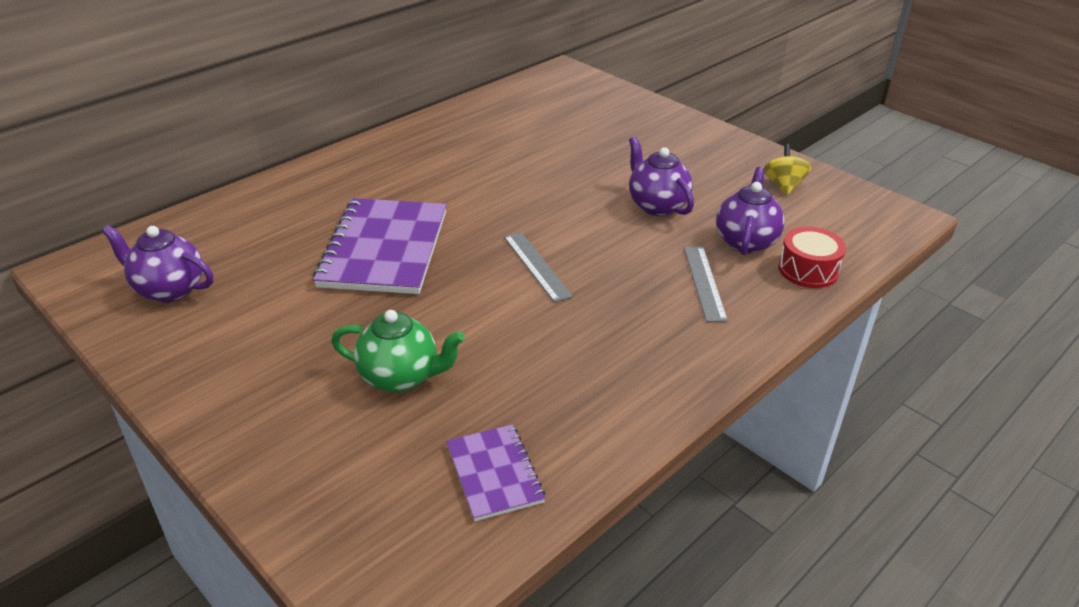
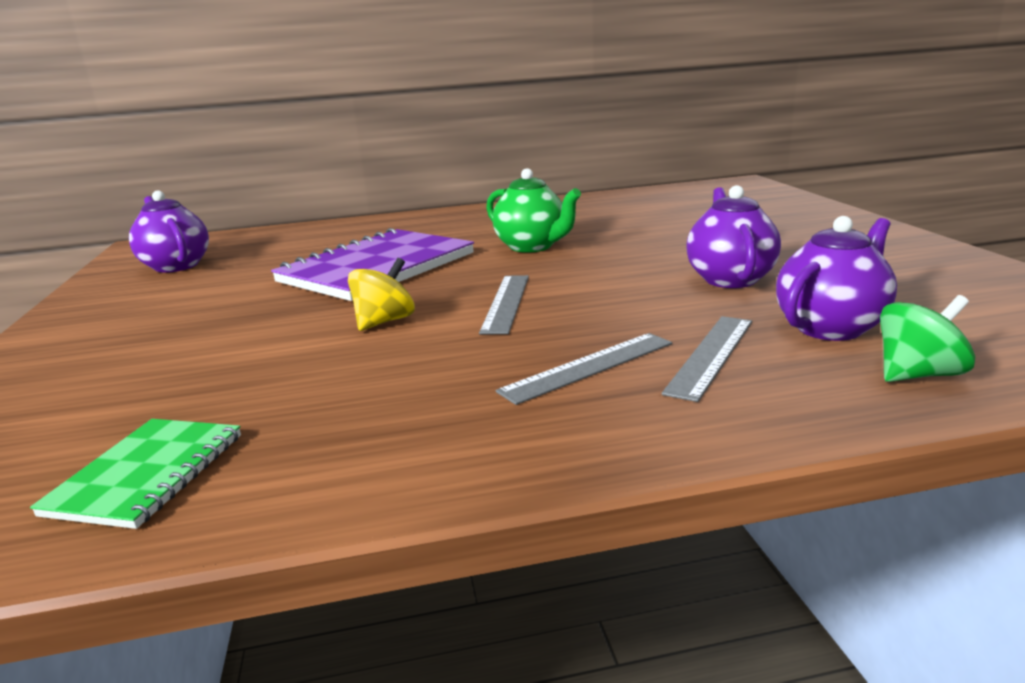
camera: 35 degrees right, 15 degrees down
green teapot [331,310,465,393] -> green teapot moved to [486,168,581,253]
purple notebook [446,424,545,521] -> green notebook [30,419,241,529]
yellow spinning top [764,144,811,195] -> yellow spinning top moved to [348,258,415,331]
red drum [778,226,846,288] -> green spinning top [880,295,975,382]
none -> grey ruler [496,333,672,405]

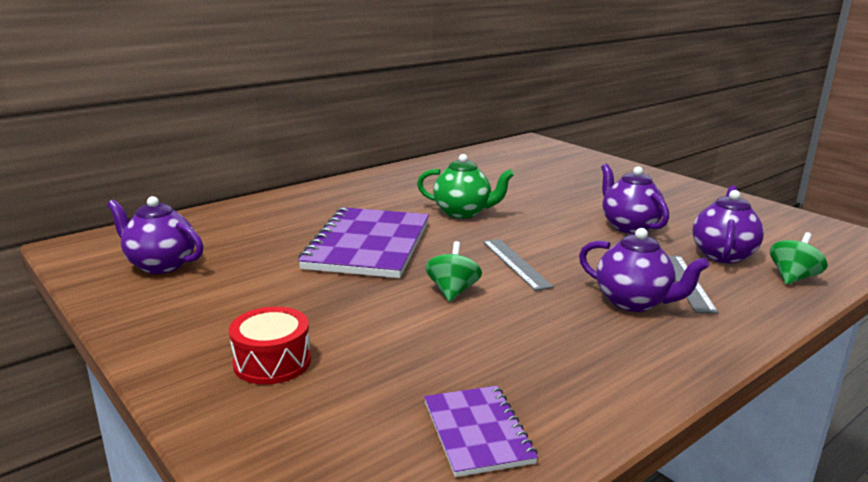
camera: 30 degrees left, 0 degrees up
green notebook [30,419,241,529] -> purple notebook [424,386,538,477]
yellow spinning top [348,258,415,331] -> green spinning top [425,241,482,302]
grey ruler [496,333,672,405] -> purple teapot [579,228,709,312]
none -> red drum [229,306,311,385]

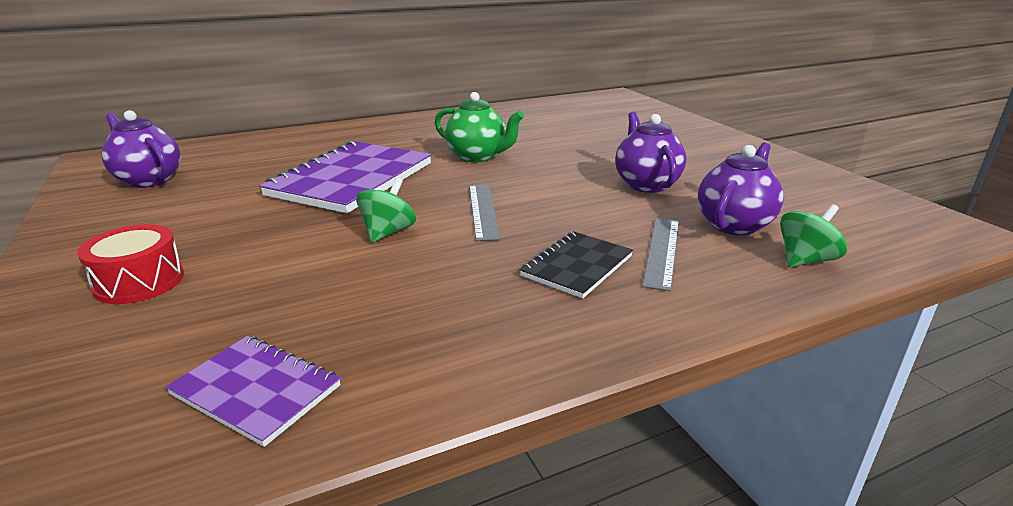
camera: 15 degrees right, 5 degrees up
purple notebook [424,386,538,477] -> purple notebook turned 60 degrees counterclockwise [166,336,341,447]
purple teapot [579,228,709,312] -> black notebook [520,231,633,298]

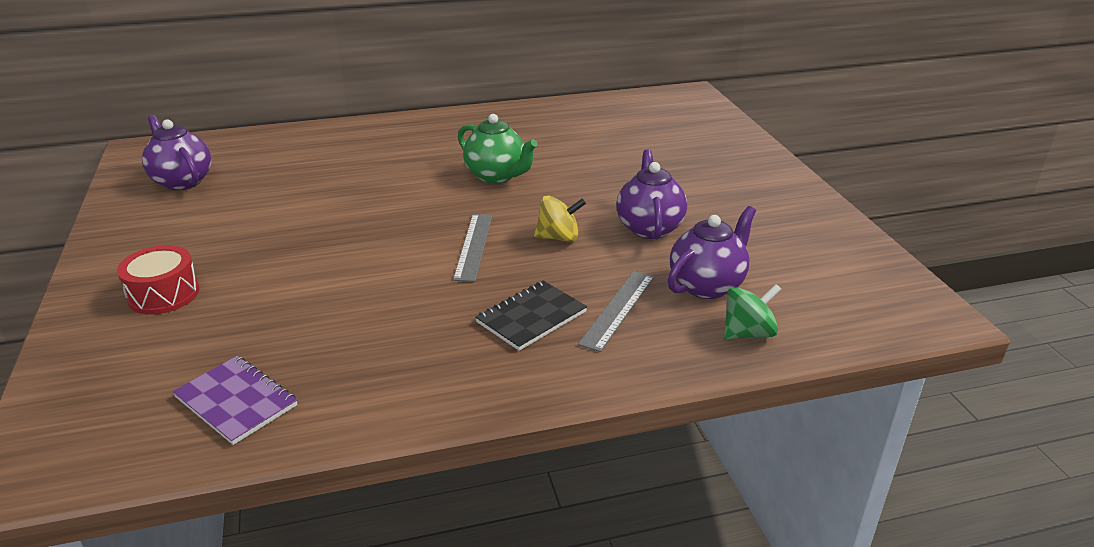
camera: 10 degrees right, 5 degrees up
purple notebook [259,141,432,213] -> none
green spinning top [356,178,416,242] -> none
none -> yellow spinning top [534,195,586,242]

